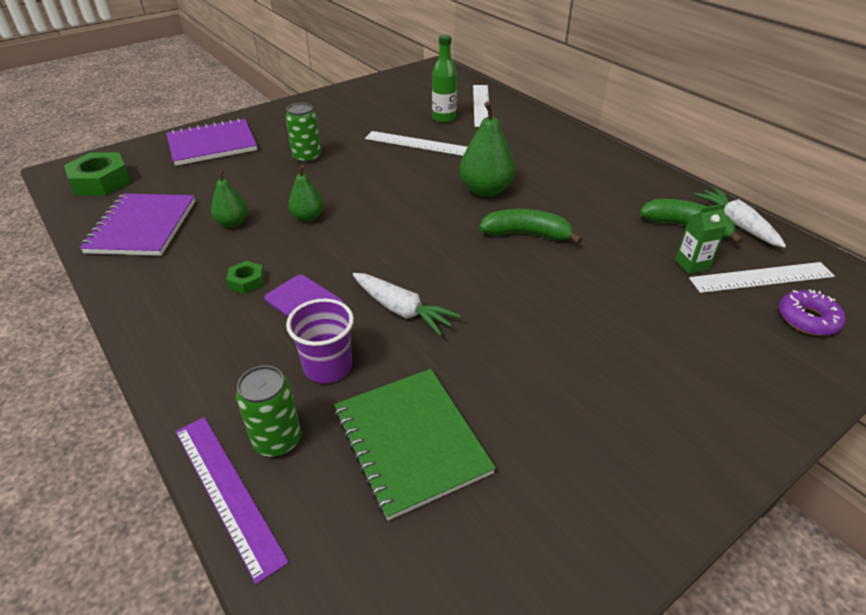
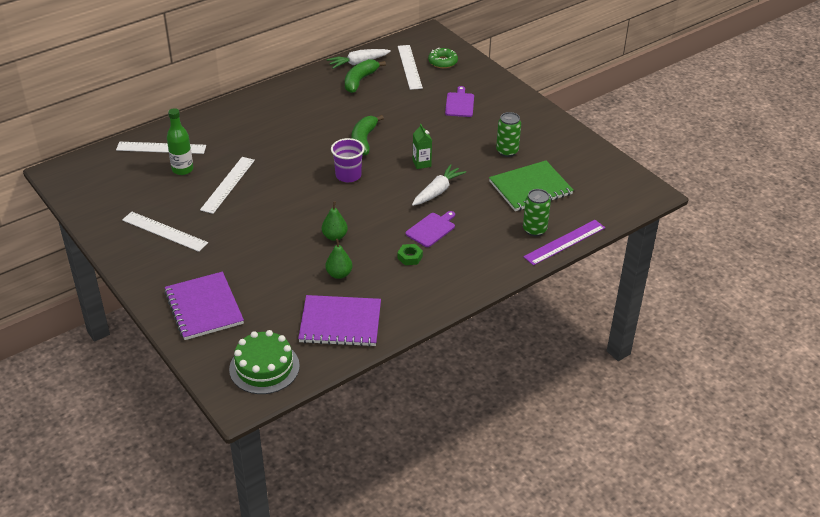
camera: 90 degrees left, 0 degrees up
green nut [64,152,131,196] -> green cake [229,330,300,394]
green can [286,102,321,164] -> green can moved to [496,112,521,157]
purple cup [286,299,354,383] -> purple cup moved to [331,138,365,182]
green pear [459,101,515,197] -> none
green carton [675,204,727,274] -> green carton moved to [413,124,432,169]
purple donut [779,289,845,336] -> green donut [428,48,458,68]
none -> white ruler [122,212,208,252]
none -> purple cutting board [445,86,474,117]

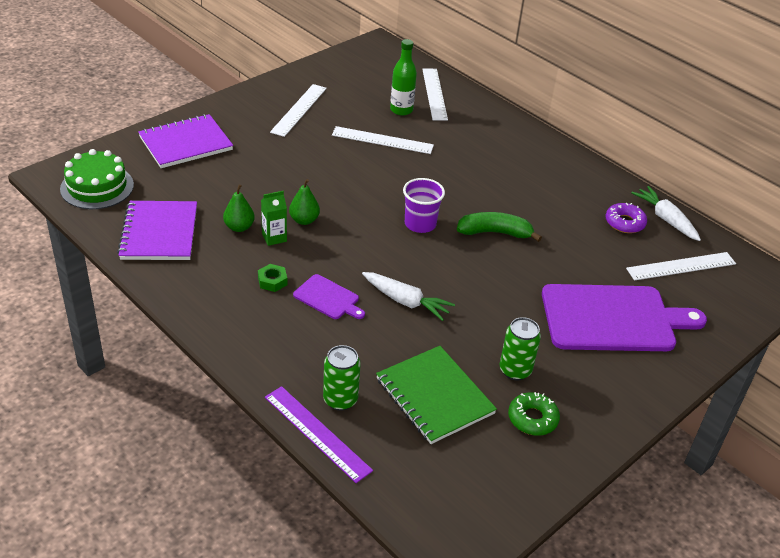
camera: 80 degrees right, 0 degrees up
green banana [345,59,386,93] -> purple donut [606,203,647,233]
green carton [413,124,432,169] -> green carton moved to [261,191,287,246]
green donut [428,48,458,68] -> green donut moved to [508,392,560,436]
purple cutting board [445,86,474,117] -> purple cutting board [542,284,707,351], size x2.17

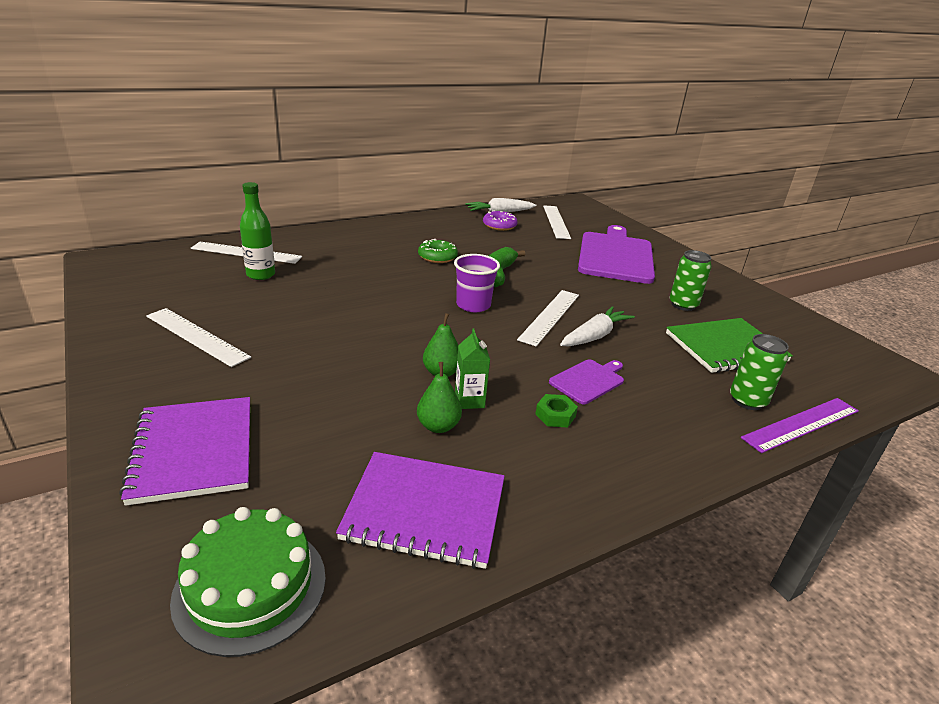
camera: 75 degrees left, 10 degrees down
white ruler [332,126,434,154] -> white ruler moved to [517,290,579,346]
green donut [508,392,560,436] -> green donut moved to [418,239,458,263]

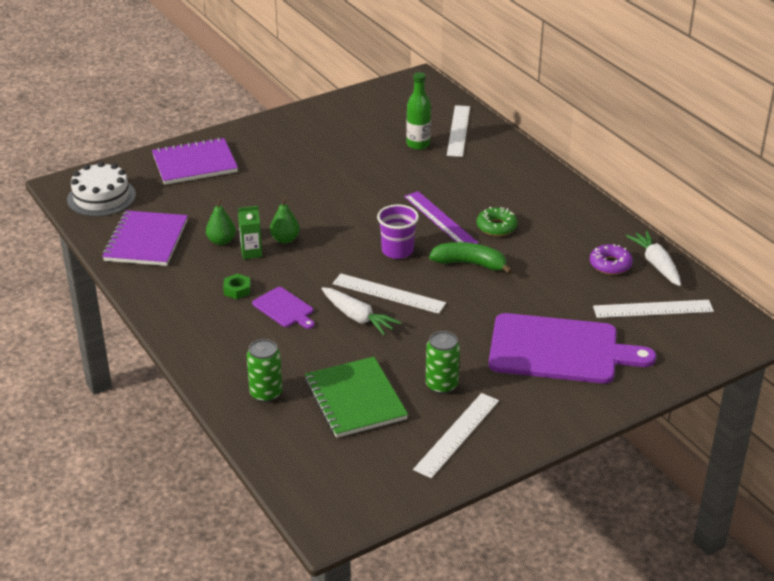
camera: 90 degrees right, 5 degrees up
white ruler [146,308,251,367] -> white ruler moved to [413,393,499,478]
green cake [170,507,326,657] -> white cake [67,162,136,217]
purple ruler [741,398,859,453] -> purple ruler moved to [404,191,478,244]

